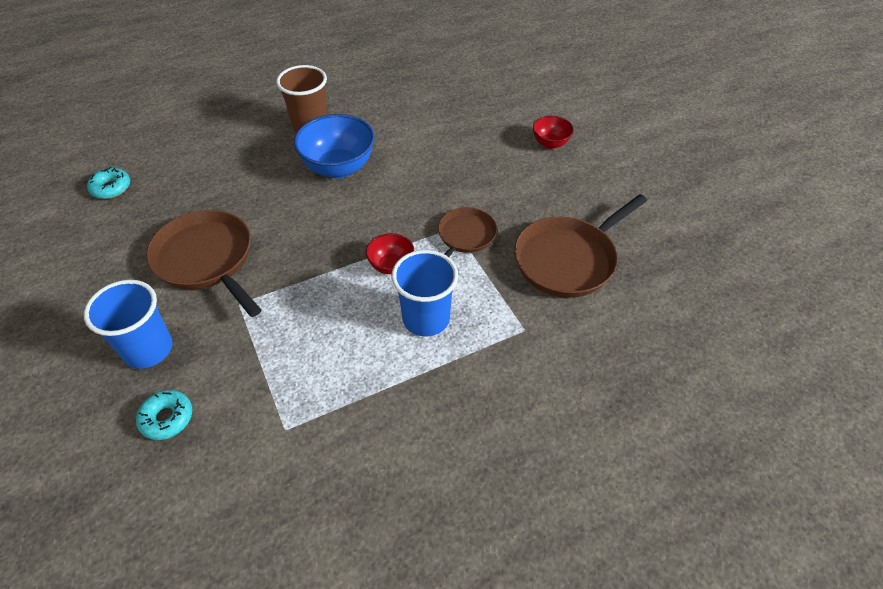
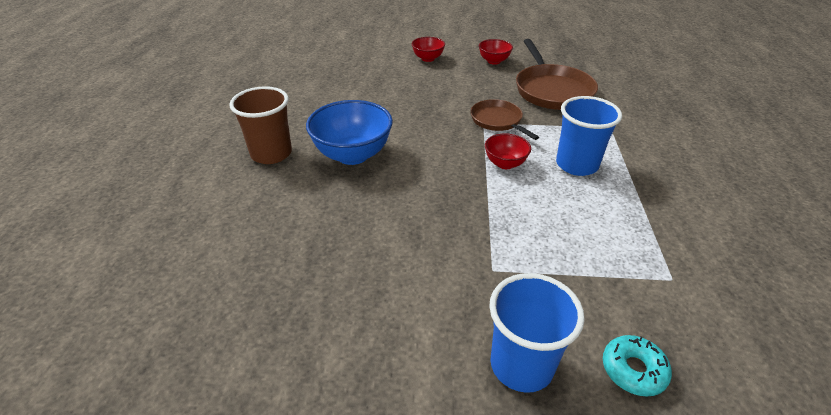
camera: 60 degrees left, 10 degrees down
turquoise donut [87,167,130,199] -> none
brown pan [146,210,262,317] -> none
none -> red bowl [479,39,513,65]

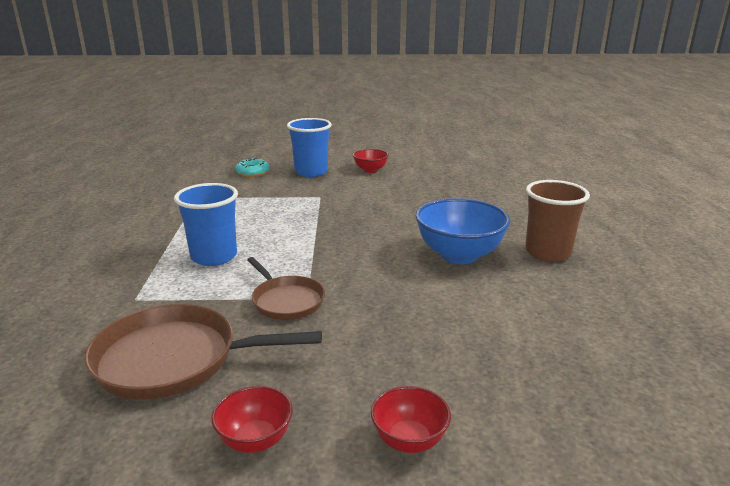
camera: 175 degrees right, 15 degrees down
red bowl [485,133,531,169] -> red bowl moved to [353,149,389,173]
brown pan [516,39,598,110] -> brown pan turned 75 degrees counterclockwise [85,304,322,400]

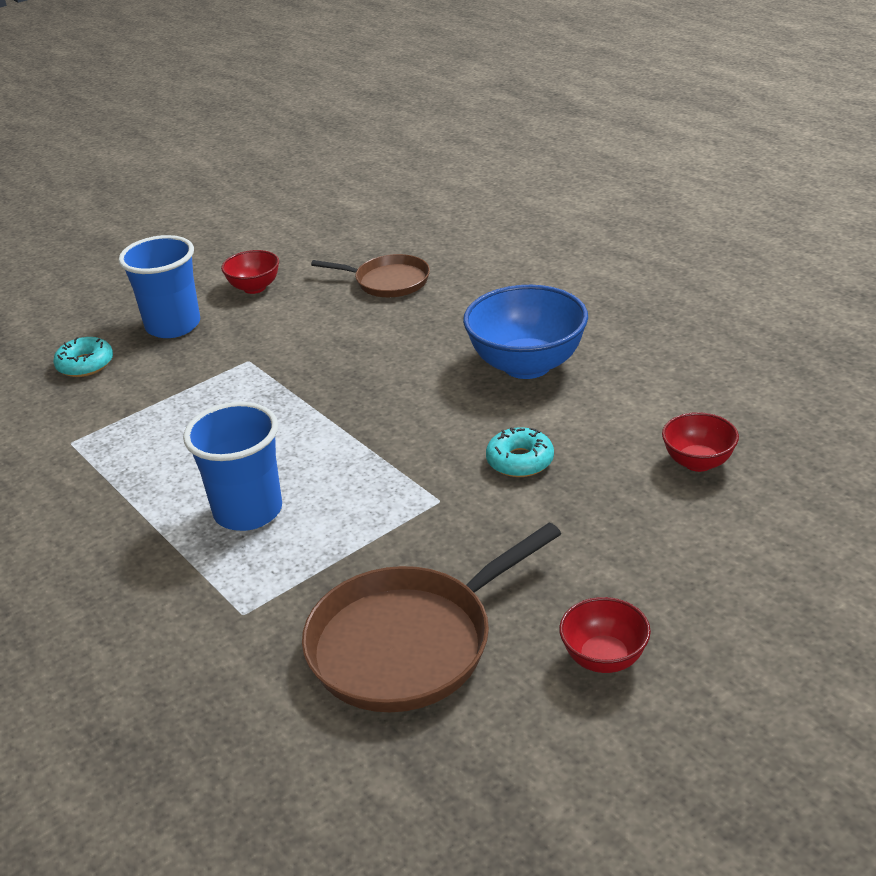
camera: 35 degrees left, 10 degrees up
brown pan [247,257,325,320] -> brown pan moved to [311,254,430,297]
red bowl [371,386,451,453] -> red bowl moved to [662,412,739,472]
brown cup [525,180,590,262] -> none
none -> turquoise donut [486,427,554,477]

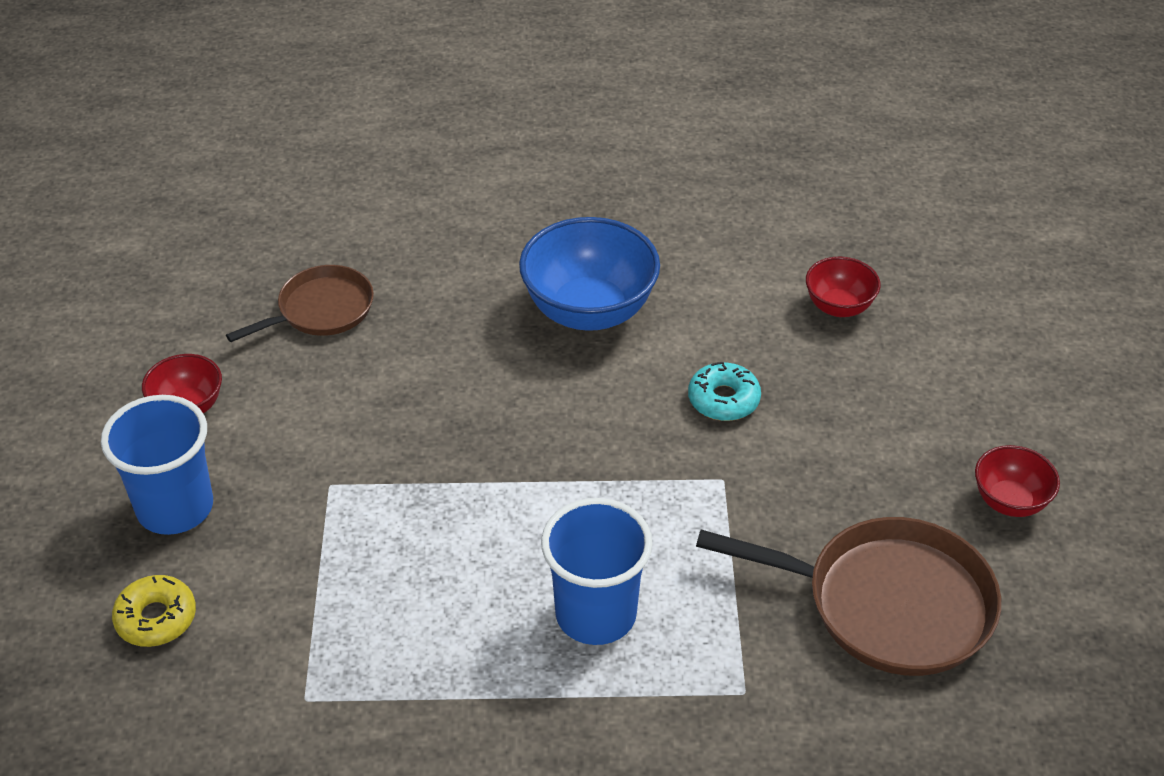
camera: 55 degrees left, 10 degrees up
turquoise donut [53,337,113,377] -> yellow donut [112,575,196,647]
brown pan [302,523,561,712] -> brown pan turned 75 degrees counterclockwise [696,517,1001,676]

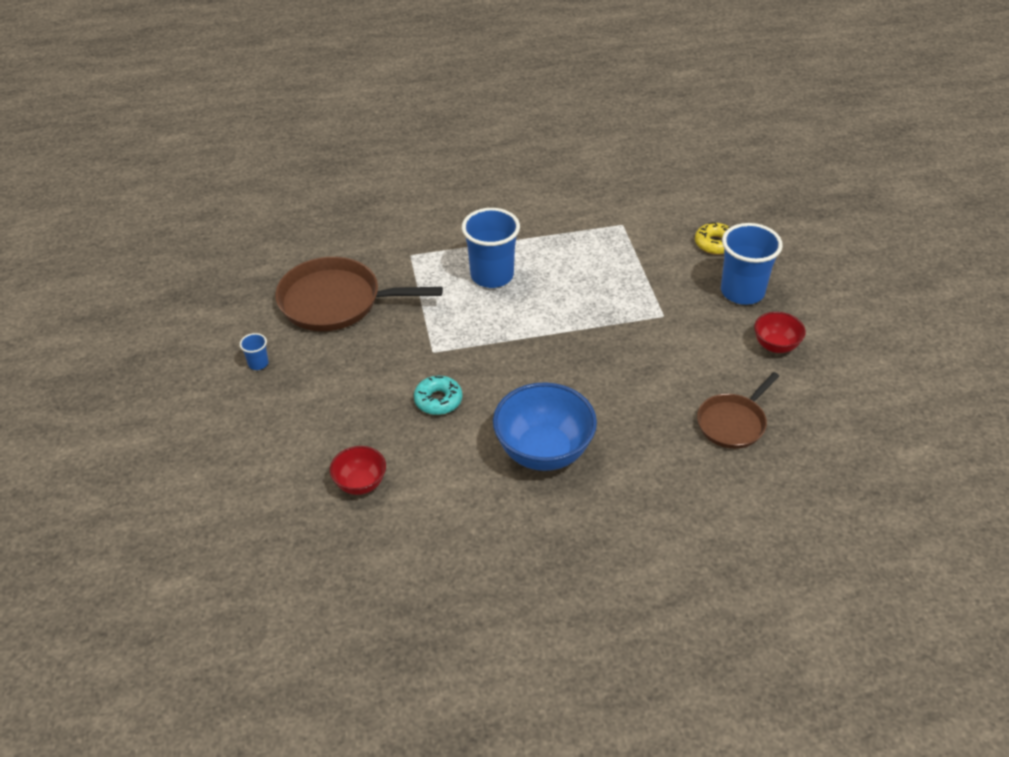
camera: 170 degrees right, 0 degrees up
red bowl [975,445,1060,517] -> blue cup [240,333,269,370]

